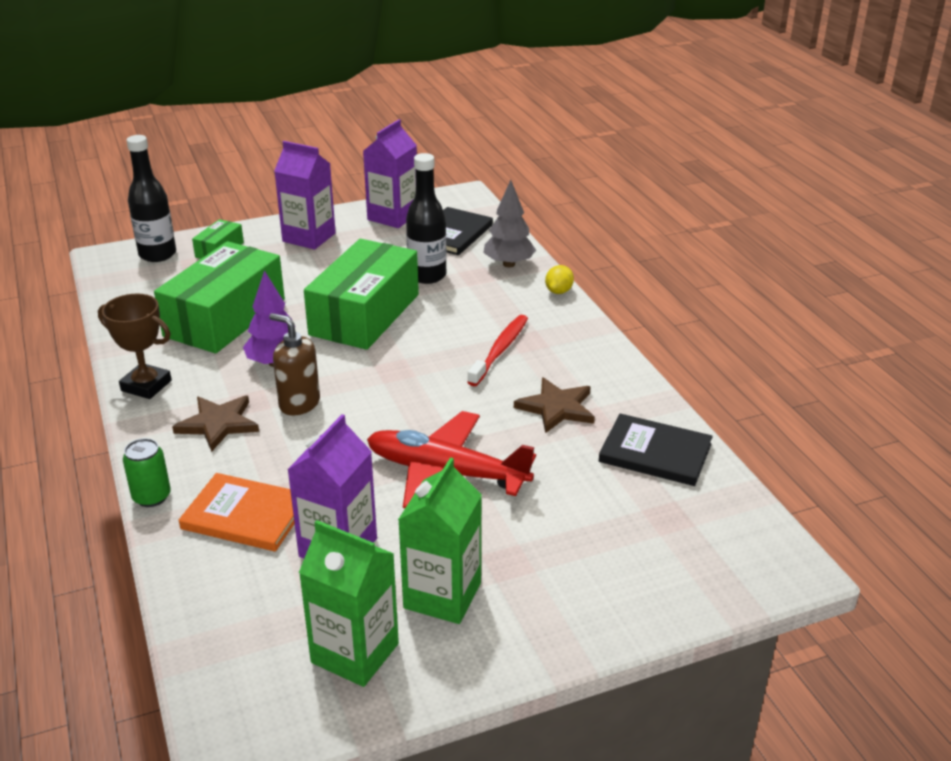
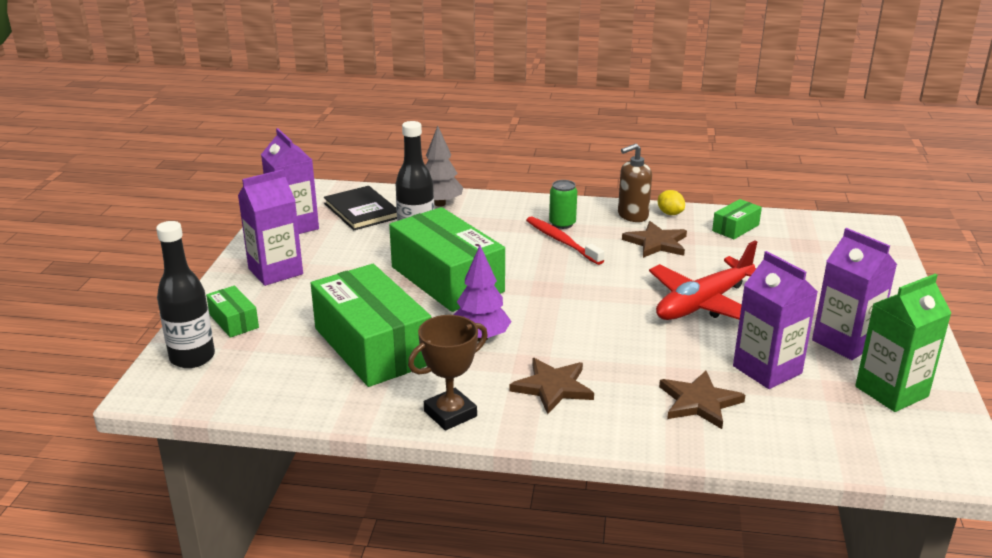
camera: 60 degrees left, 5 degrees down
green can [123,438,171,507] -> green can moved to [549,180,577,229]
orange book [179,473,295,552] -> brown star [659,371,745,429]
brown soap dispenser [269,313,320,415] -> brown soap dispenser moved to [618,143,652,222]
green carton [398,457,482,624] -> purple carton [812,228,897,360]
yellow lemon [545,265,574,294] -> yellow lemon moved to [658,190,685,215]
black book [599,414,713,486] -> green box [712,199,762,239]

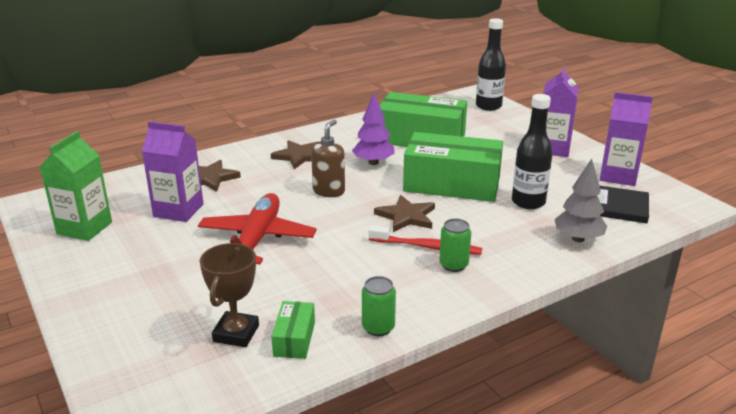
camera: 140 degrees right, 0 degrees up
green box [206,286,259,338] -> none
brown trophy [408,315,488,430] -> brown trophy moved to [200,243,259,347]
brown soap dispenser [618,143,652,222] -> brown soap dispenser moved to [311,120,345,197]
brown star [622,221,687,258] -> brown star moved to [374,195,435,232]
yellow lemon [658,190,685,215] -> green can [362,276,396,336]
purple carton [812,228,897,360] -> none

